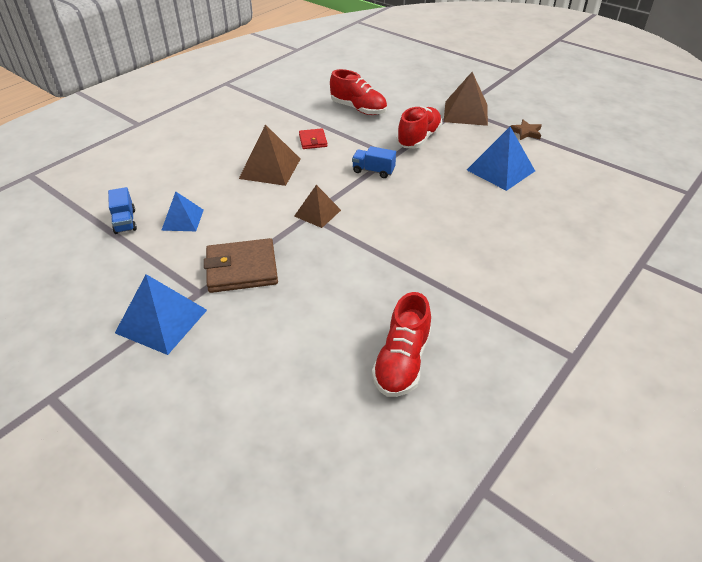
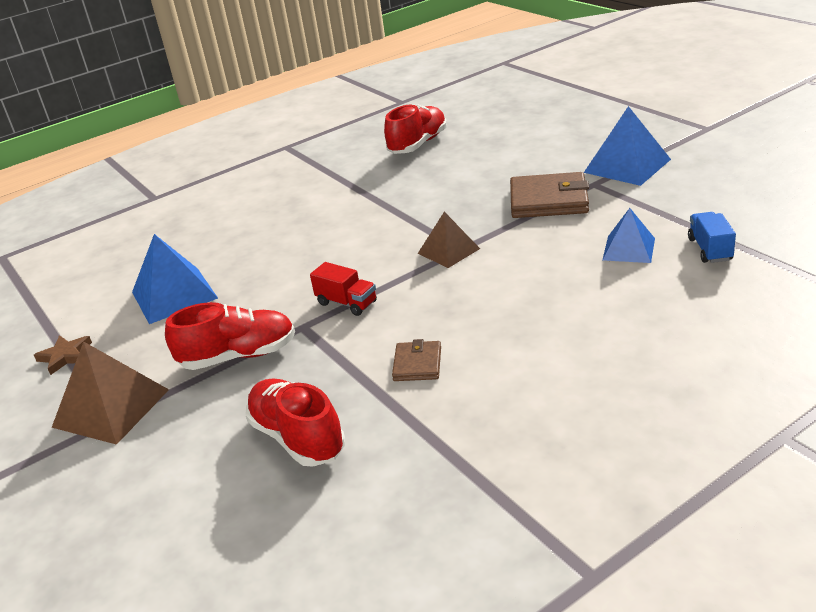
camera: 160 degrees left, 10 degrees down
brown pyramid [239,124,300,186] -> none
red wallet [299,128,327,149] -> brown wallet [392,339,441,381]
blue truck [352,146,396,178] -> red truck [310,262,377,316]
red shoe [396,106,442,148] -> red shoe turned 150 degrees counterclockwise [165,302,295,370]

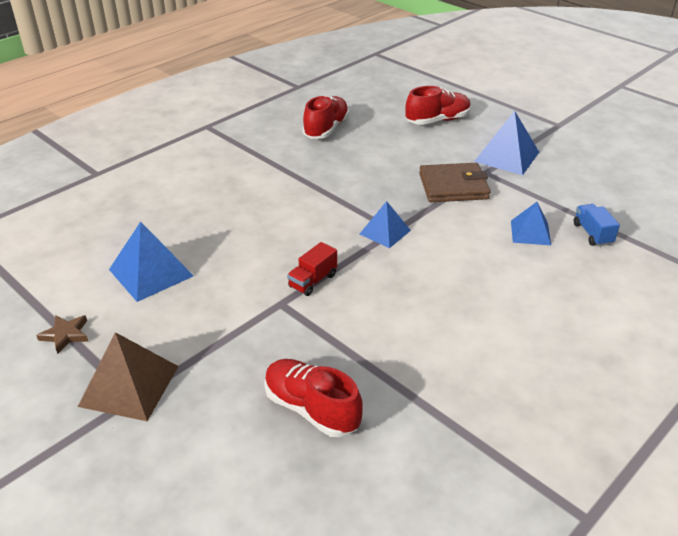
camera: 15 degrees left, 5 degrees up
red shoe [165,302,295,370] -> red shoe moved to [405,86,471,125]
red truck [310,262,377,316] -> red truck turned 105 degrees clockwise [287,242,337,296]
brown wallet [392,339,441,381] -> none
brown pyramid [418,212,480,268] -> blue pyramid [360,201,411,248]

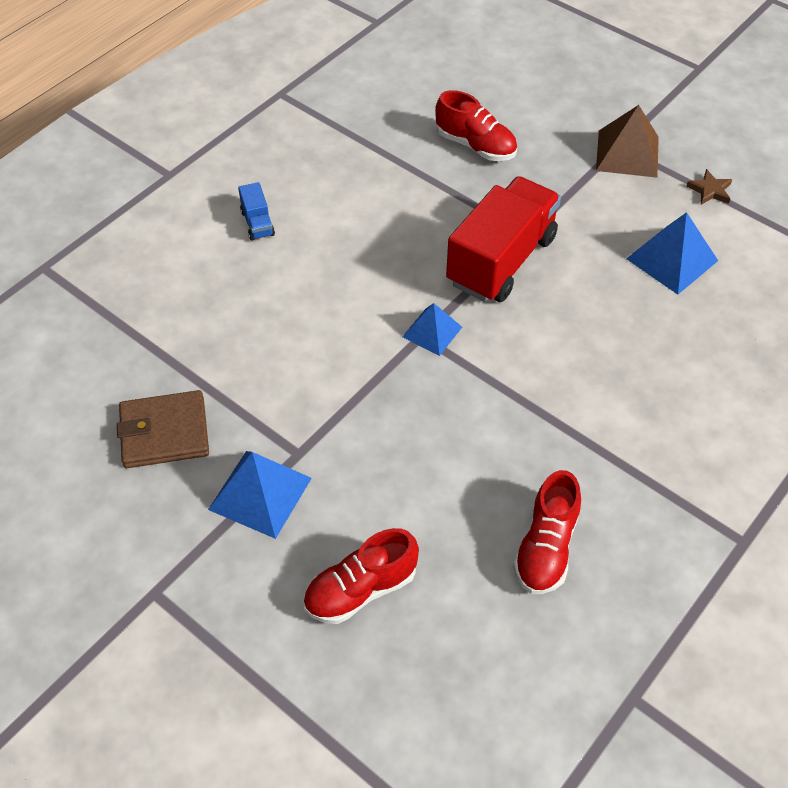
camera: 175 degrees right, 15 degrees up
red truck [287,242,337,296] -> red truck [446,176,561,302], size x2.40
brown wallet [419,163,491,202] -> brown wallet moved to [117,390,209,468]
blue pyramid [511,202,551,245] -> none
blue truck [574,204,620,246] -> blue truck moved to [238,182,275,240]

